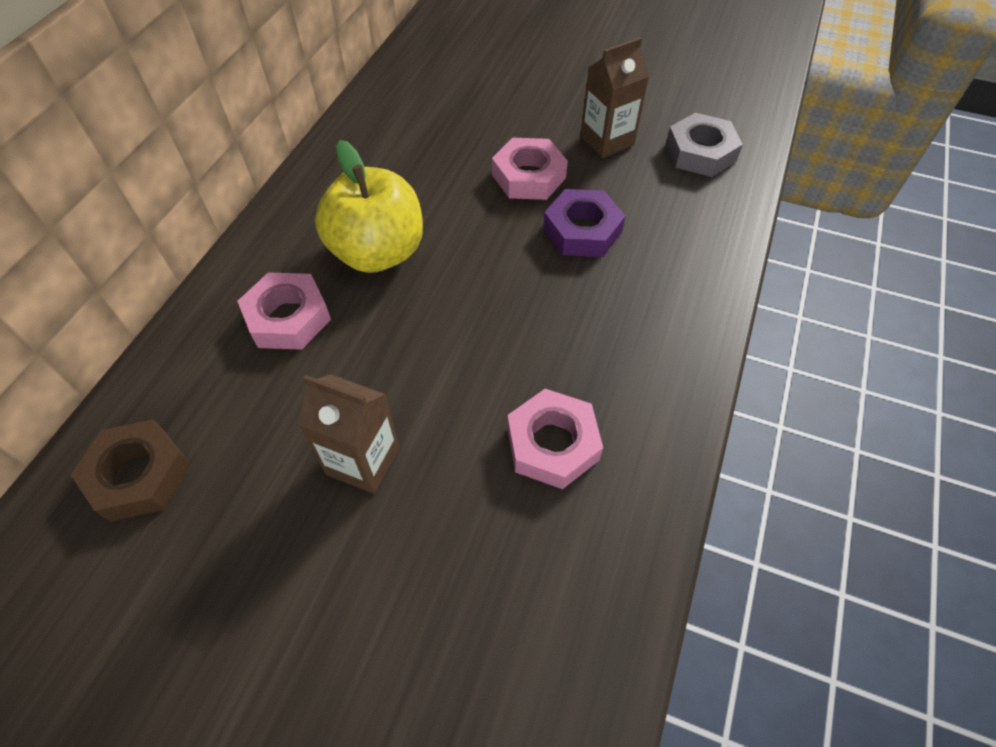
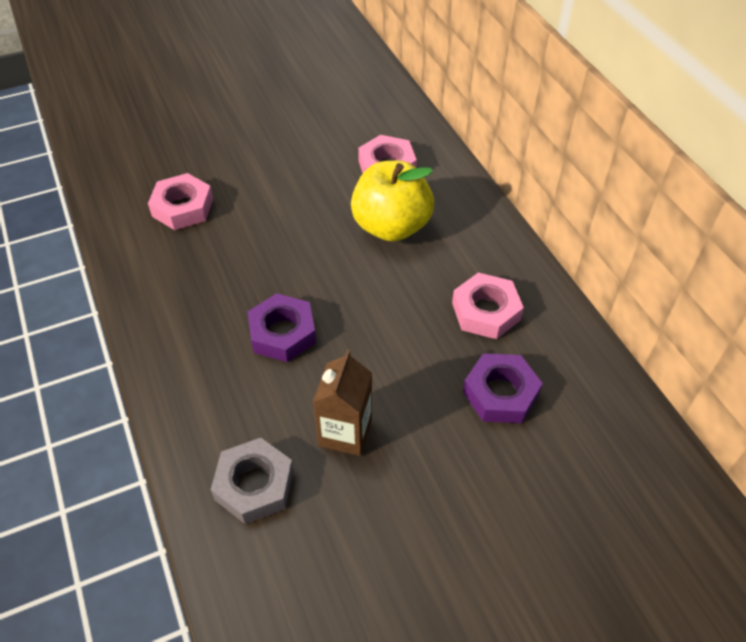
camera: 135 degrees right, 5 degrees down
brown nut [71,419,191,522] -> none
brown carton [298,374,400,494] -> none
pink nut [492,138,568,200] -> pink nut moved to [452,273,524,339]
none -> purple nut [463,353,543,423]

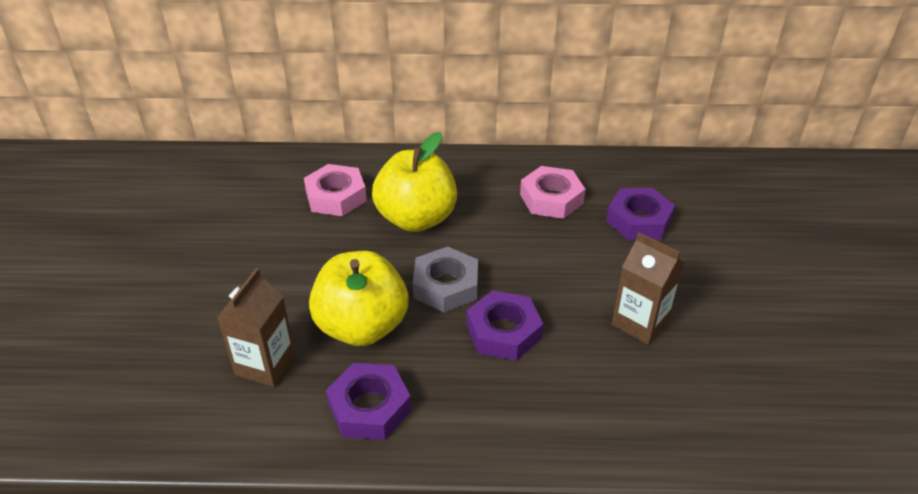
camera: 65 degrees left, 10 degrees down
pink nut [148,173,213,230] -> brown carton [217,268,295,387]
grey nut [211,438,294,524] -> grey nut moved to [413,247,478,312]
none -> yellow apple [309,251,408,346]
none -> purple nut [326,363,411,440]

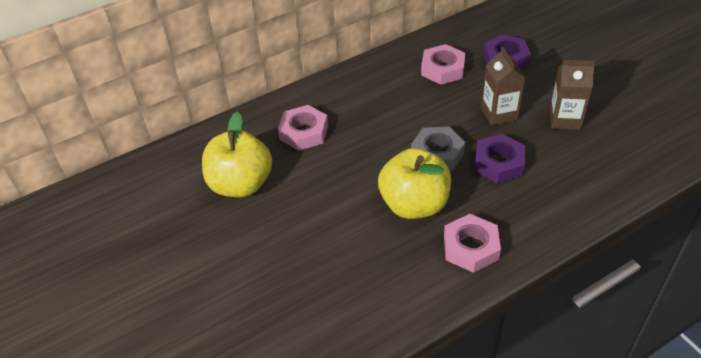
camera: 30 degrees left, 5 degrees up
brown carton [217,268,295,387] -> brown carton moved to [481,47,525,126]
purple nut [326,363,411,440] -> pink nut [444,214,501,273]
yellow apple [372,132,457,232] -> yellow apple moved to [202,111,272,197]

